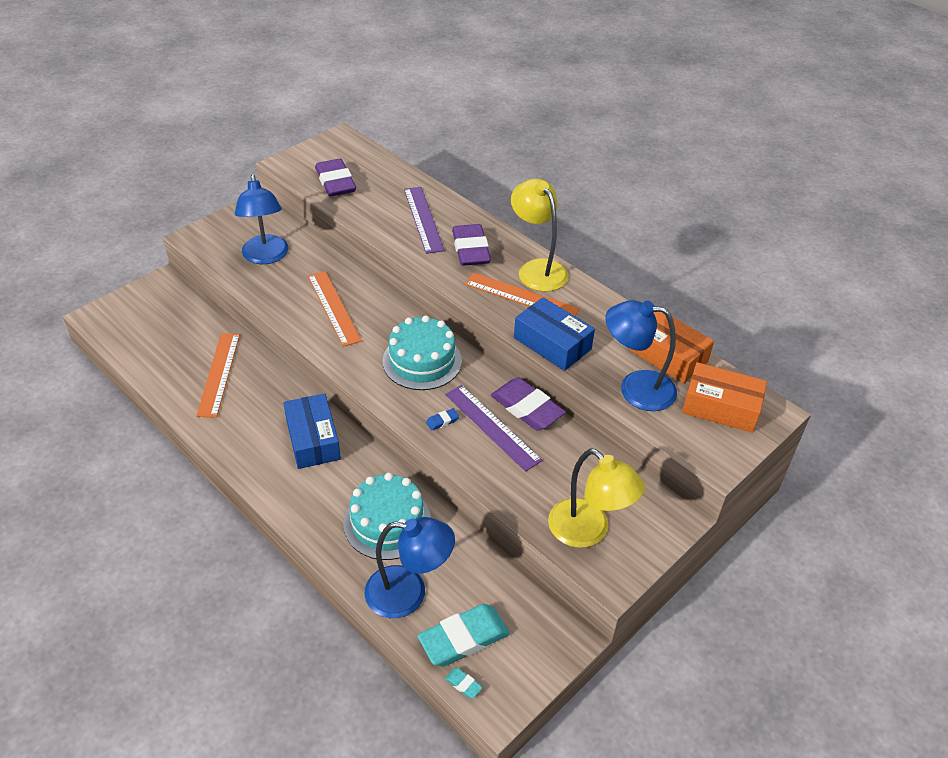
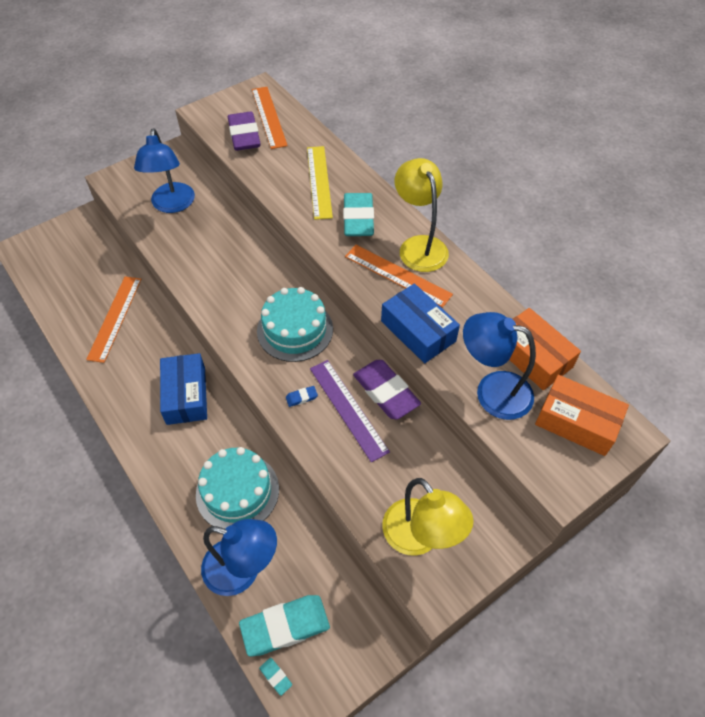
camera: 10 degrees right, 10 degrees up
orange ruler [308,271,362,347] -> orange ruler moved to [252,87,288,149]
purple ruler [404,187,445,254] -> yellow ruler [307,146,333,220]
purple eraser [452,224,491,266] -> turquoise eraser [343,193,374,236]

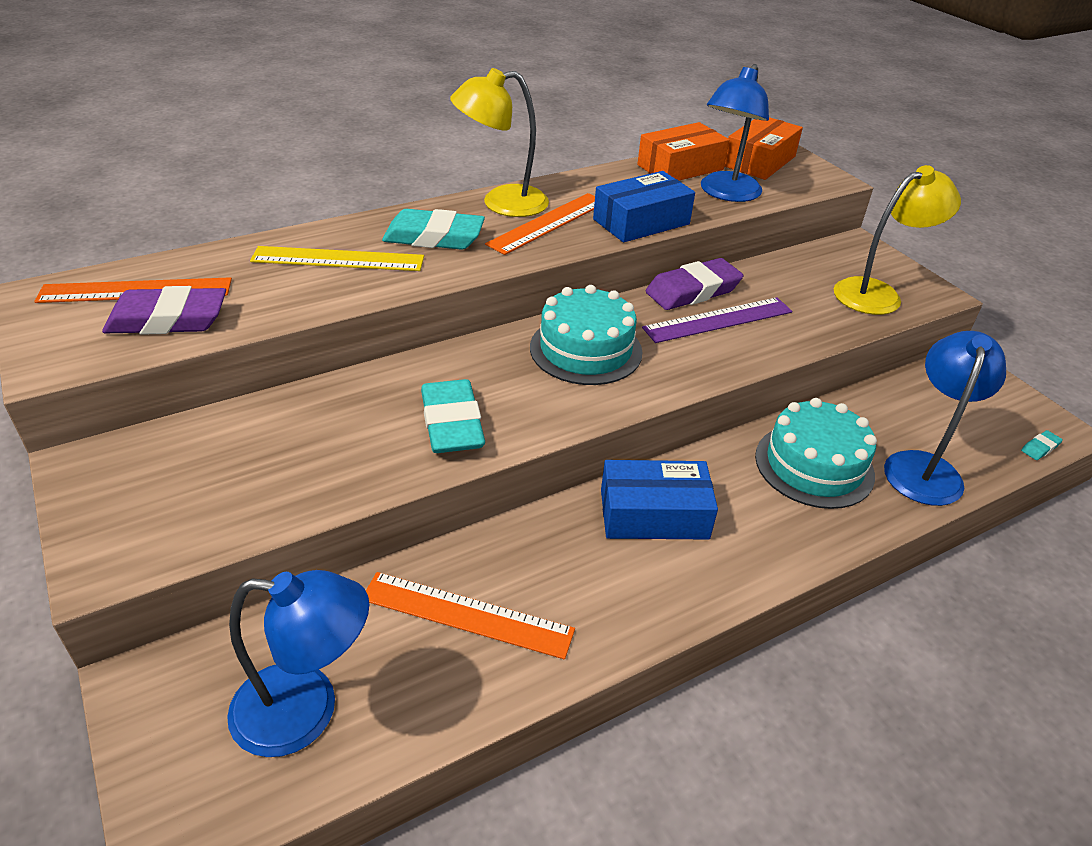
camera: 85 degrees left, 15 degrees down
blue lamp [134,128,195,213] -> blue lamp moved to [227,570,369,757]
turquoise eraser [239,595,330,657] -> turquoise eraser moved to [421,379,485,453]
blue eraser [286,386,318,407] -> none

